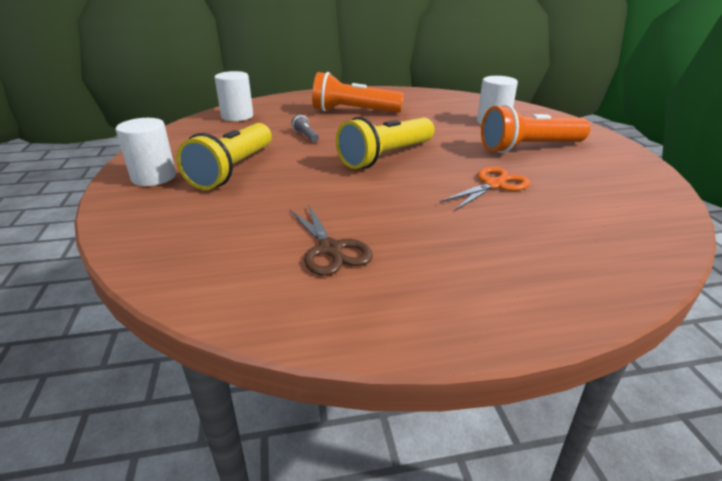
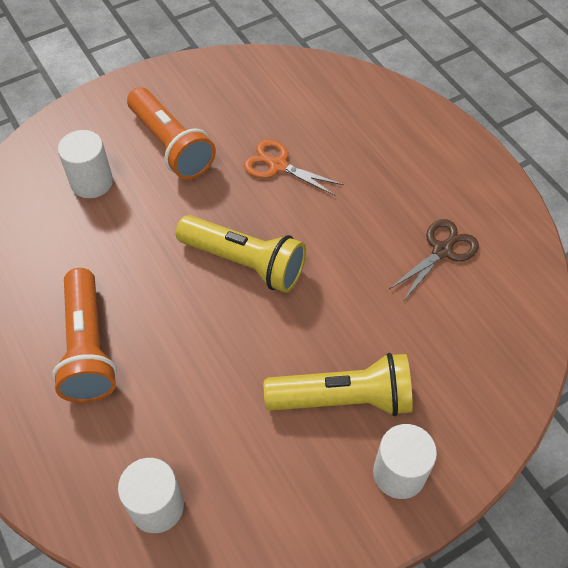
camera: 110 degrees left, 25 degrees up
grey flashlight [291,114,319,142] -> none

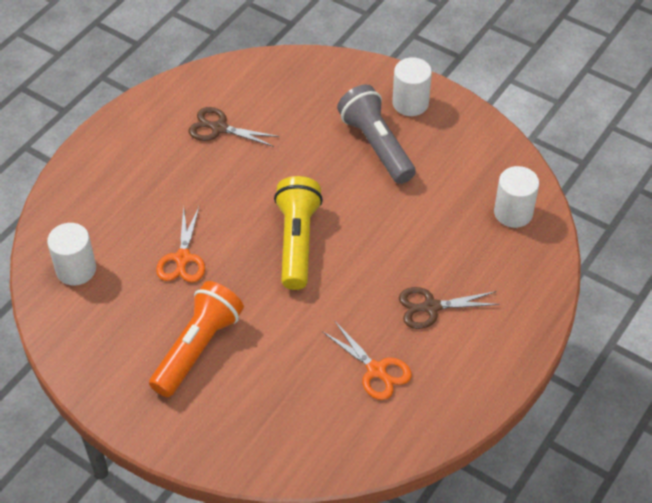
camera: 115 degrees left, 5 degrees down
orange flashlight [52,268,117,403] -> brown scissors [399,287,500,329]
white cylinder [58,130,113,198] -> white cylinder moved to [47,223,96,285]
yellow flashlight [264,353,413,416] -> grey flashlight [337,84,416,184]
none -> orange scissors [322,322,412,400]

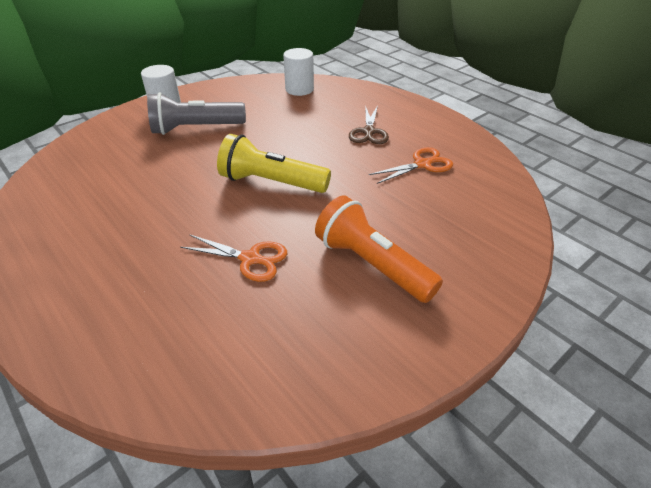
camera: 75 degrees left, 10 degrees down
white cylinder [47,223,96,285] -> none
brown scissors [189,107,279,147] -> none

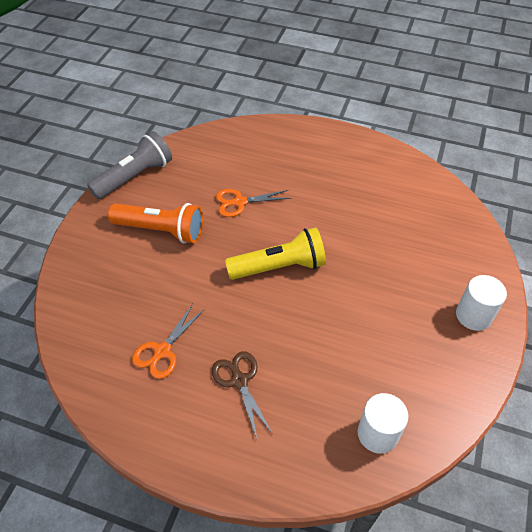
camera: 150 degrees right, 10 degrees up
grey flashlight [147,92,246,135] -> grey flashlight moved to [87,131,172,199]

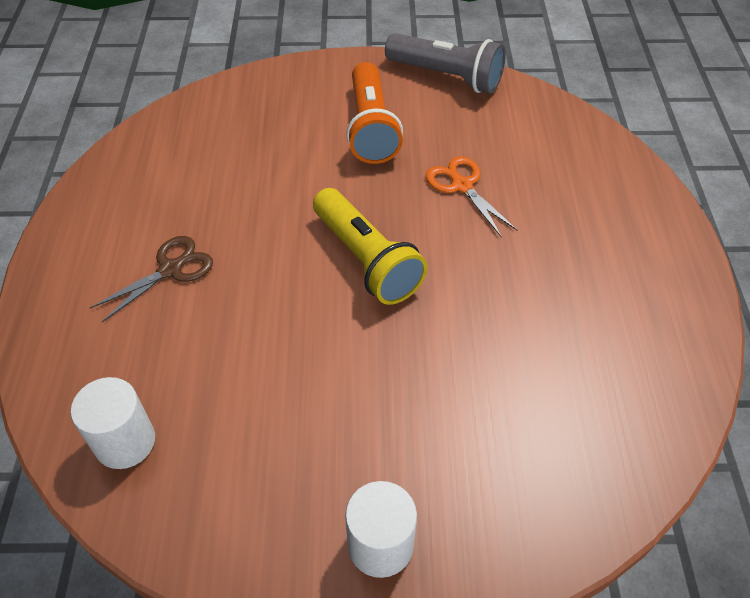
camera: 70 degrees right, 0 degrees up
orange scissors [132,304,205,379] -> none

